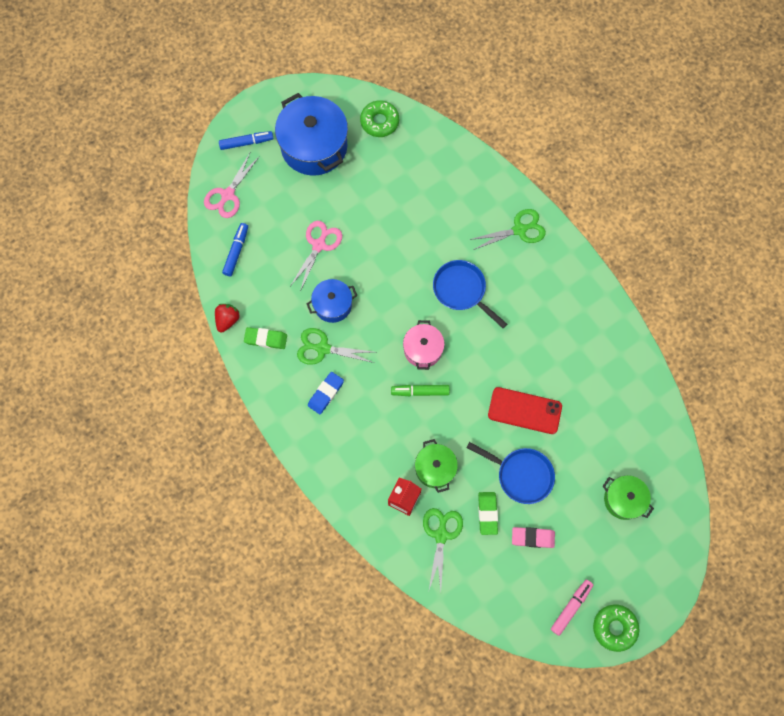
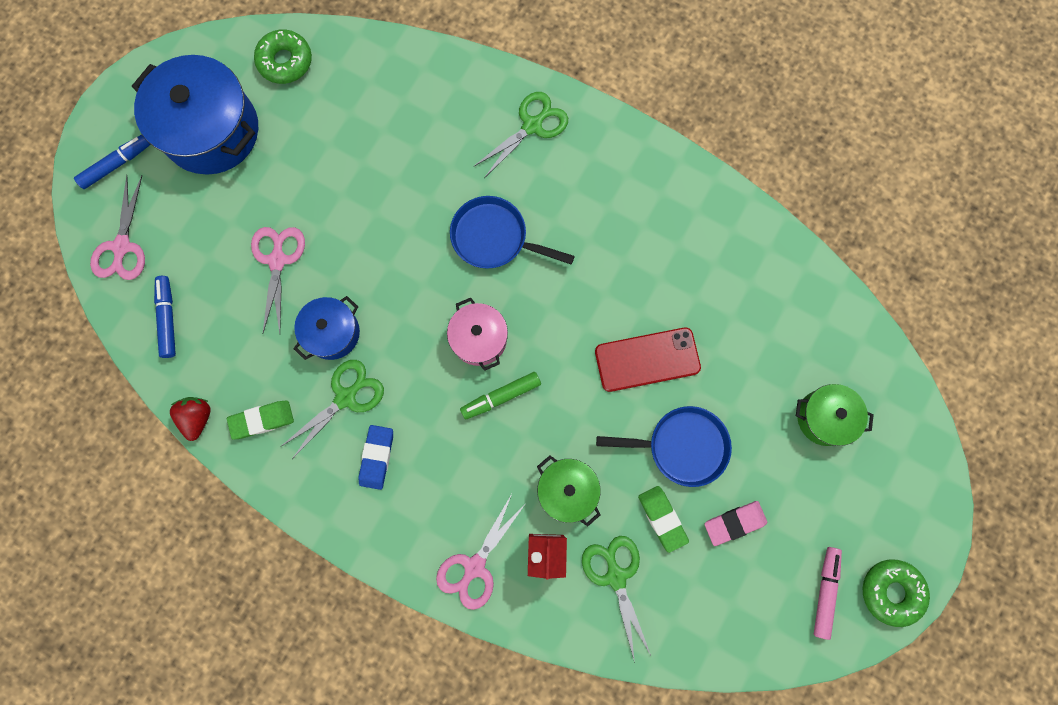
camera: 25 degrees left, 5 degrees up
green scissors [297,328,374,365] -> green scissors turned 150 degrees clockwise [280,360,384,459]
none -> pink scissors [436,494,527,610]

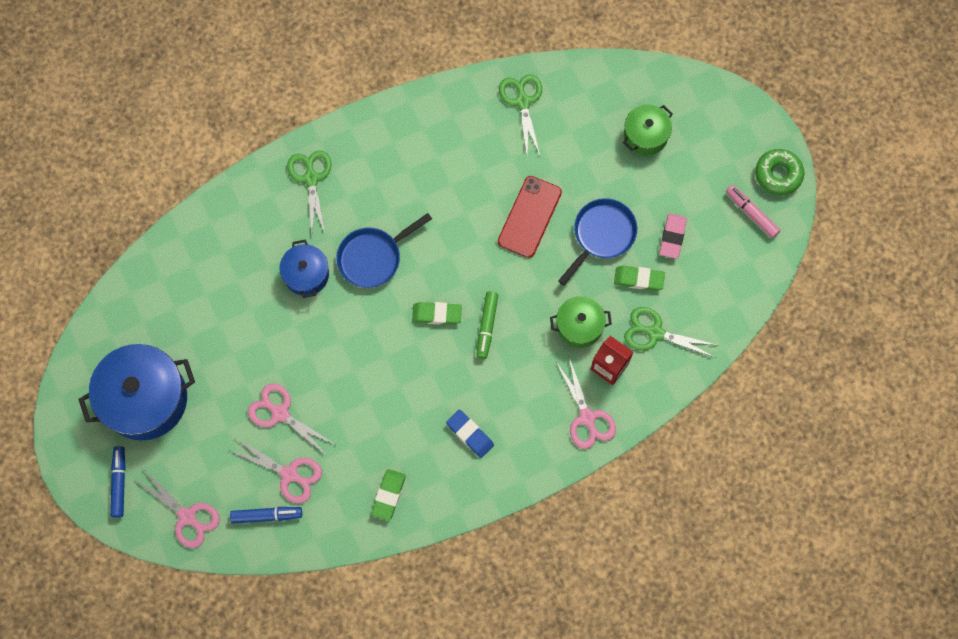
camera: 55 degrees left, 5 degrees down
blue marker [154,276,176,358] -> blue marker turned 150 degrees clockwise [230,507,302,524]
red strawberry [170,397,211,441] -> none
green donut [254,29,312,84] -> none
green scissors [280,360,384,459] -> green scissors moved to [499,74,542,155]
blue pot [293,296,360,360] -> blue pot moved to [279,239,329,298]
pink pot [447,298,508,371] -> green eraser [412,302,462,325]
none -> pink scissors [231,438,322,504]

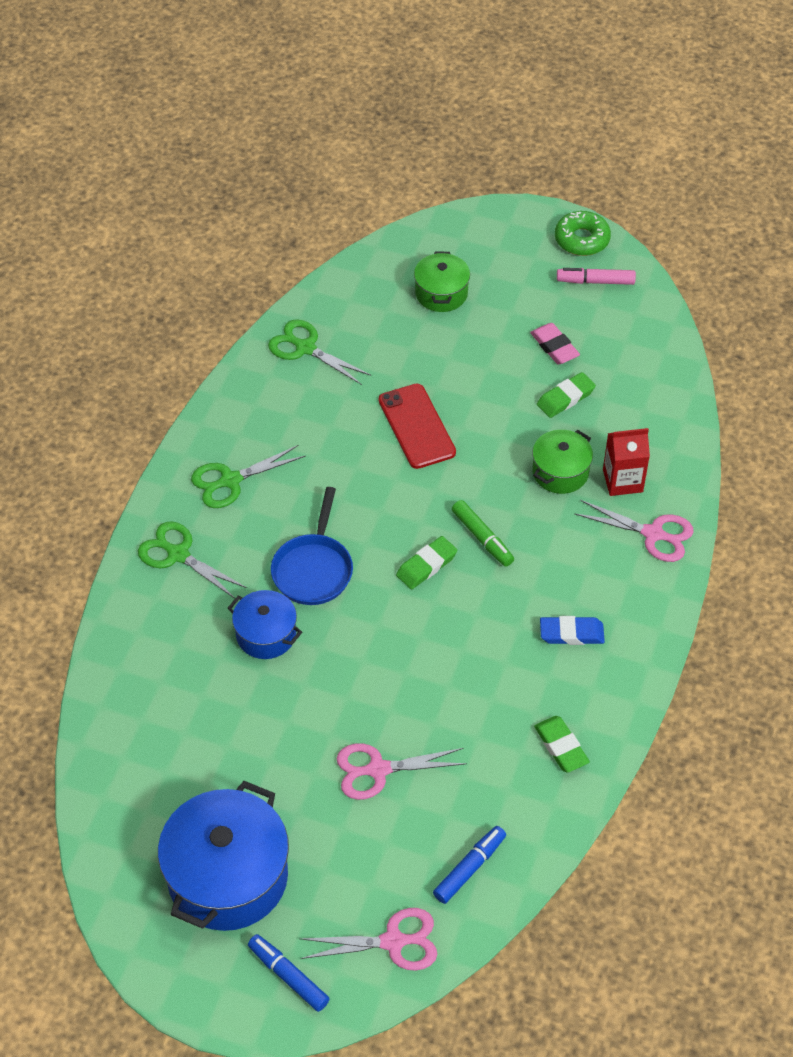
camera: 45 degrees left, 20 degrees down
pink scissors [231,438,322,504] -> none
blue pan [558,198,637,285] -> none
green scissors [624,307,717,358] -> green scissors moved to [191,445,306,508]

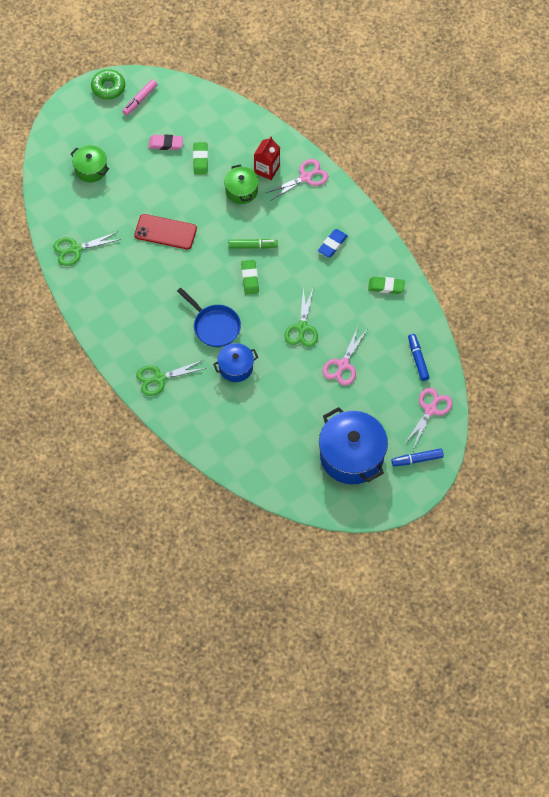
camera: 55 degrees left, 10 degrees up
green scissors [191,445,306,508] -> green scissors moved to [285,286,318,347]

